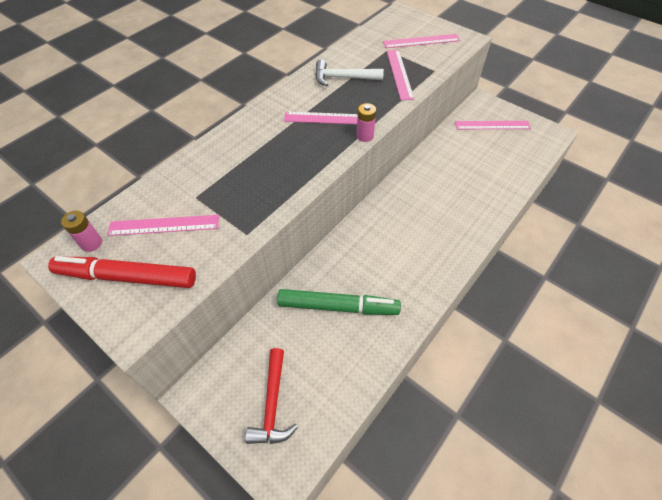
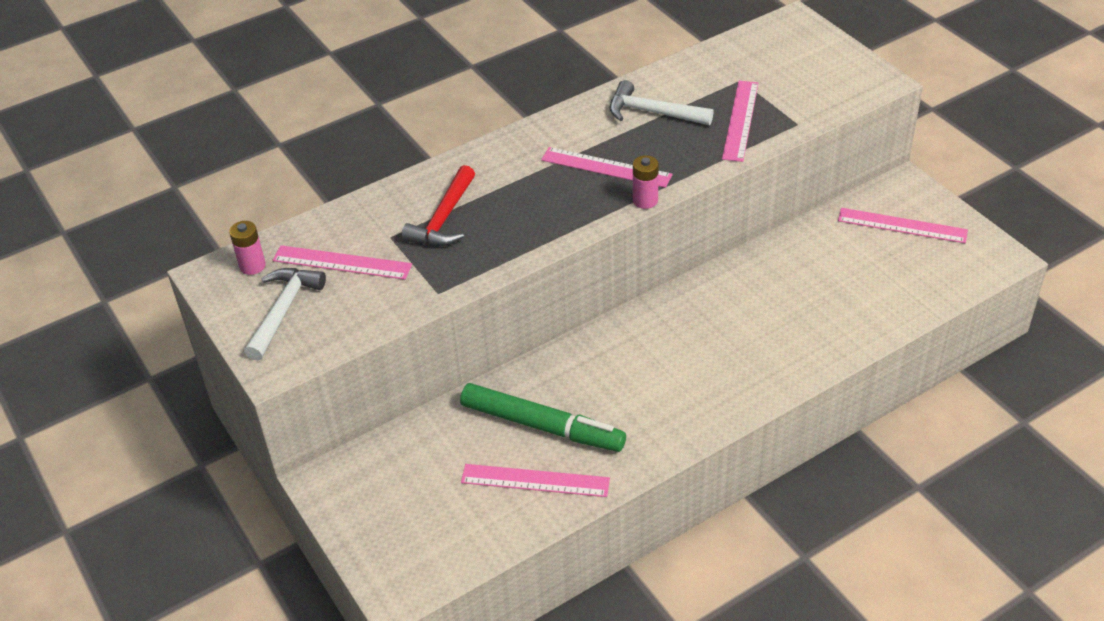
camera: 20 degrees right, 10 degrees down
red marker [48,256,196,288] -> white hammer [244,268,326,361]
red hammer [245,348,298,444] -> red hammer moved to [401,165,475,246]
pink ruler [383,34,460,48] -> pink ruler moved to [461,464,610,497]

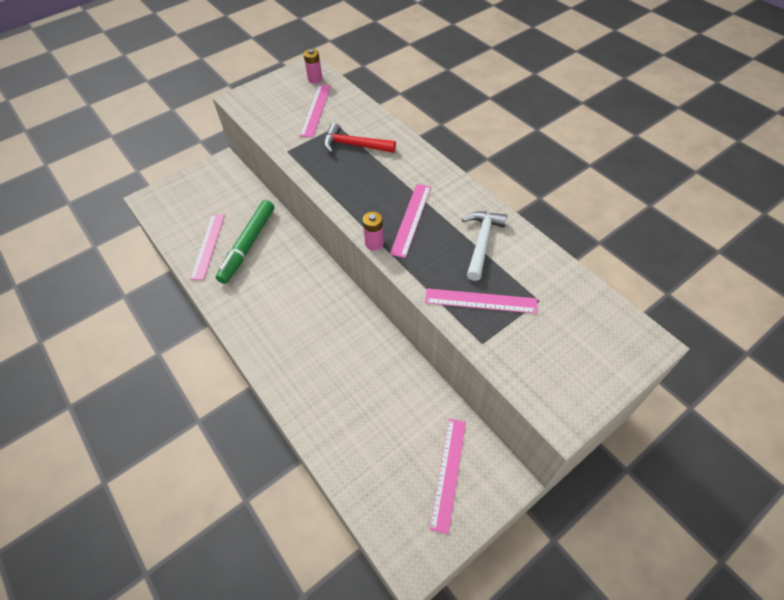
camera: 85 degrees right, 10 degrees up
white hammer [244,268,326,361] -> none

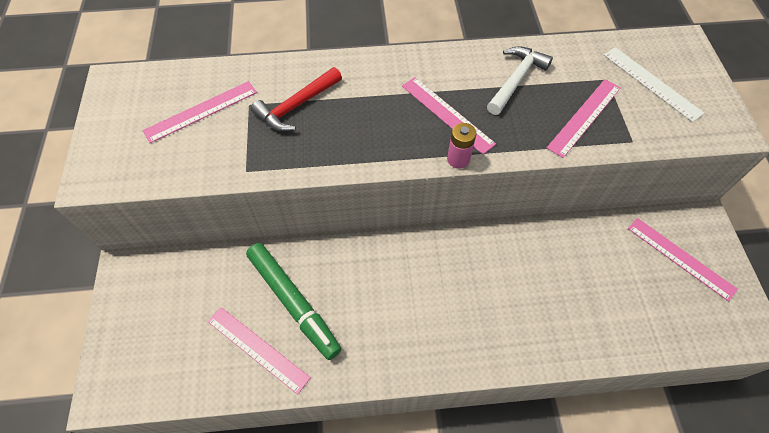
camera: 60 degrees left, 5 degrees up
pink ruler [300,85,331,137] -> pink ruler turned 75 degrees counterclockwise [142,81,257,143]
pink battery [304,49,322,83] -> none
white hammer [462,212,507,281] -> white hammer turned 75 degrees clockwise [487,46,553,115]
none -> white ruler [604,47,704,122]

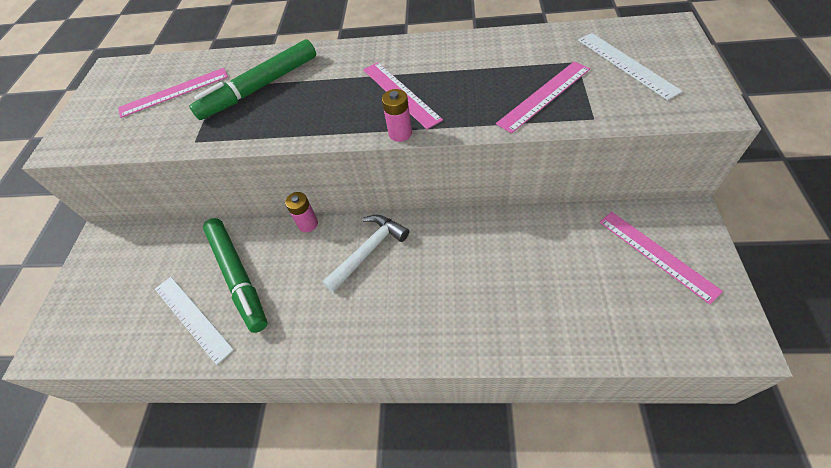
camera: 15 degrees right, 5 degrees down
pink ruler [208,307,311,394] -> white ruler [155,277,234,365]
red hammer [251,67,342,132] -> green marker [189,39,316,120]
white hammer [487,46,553,115] -> white hammer moved to [323,215,409,293]
none -> pink battery [285,192,318,232]

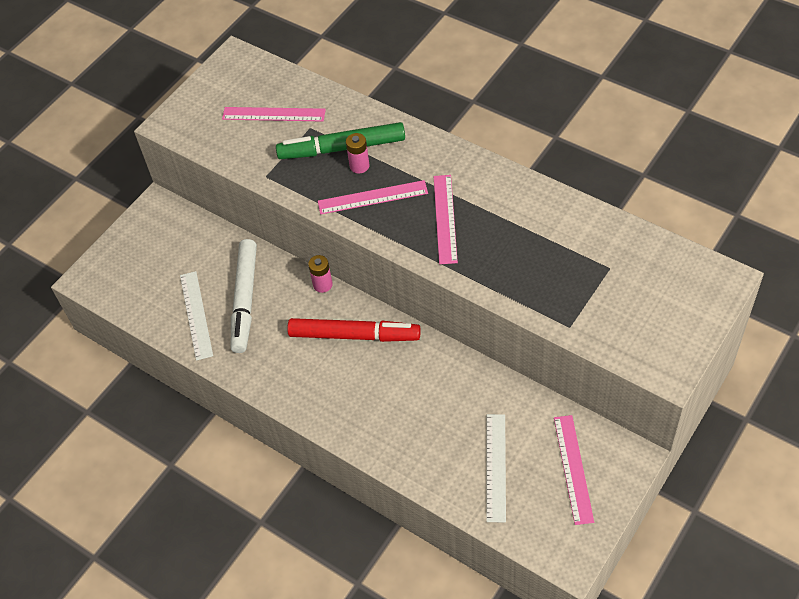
camera: 30 degrees right, 0 degrees up
green marker [203,218,268,333] -> white marker [231,239,257,353]
white hammer [323,215,409,293] -> red marker [287,318,421,342]
pink battery [382,89,412,142] -> pink battery moved to [346,133,370,174]
pink ruler [496,61,590,133] -> pink ruler moved to [318,180,428,215]
white ruler [578,33,683,100] -> white ruler moved to [486,414,506,522]

